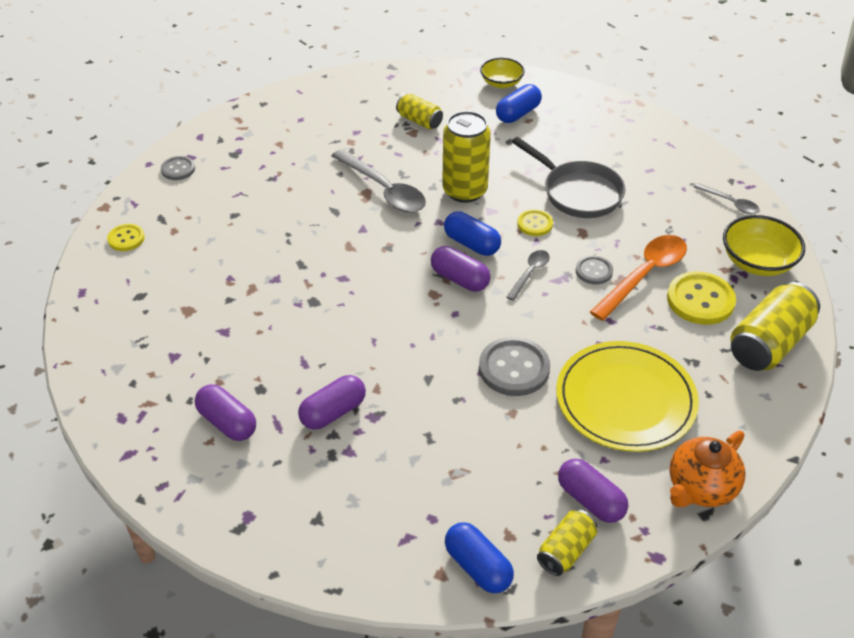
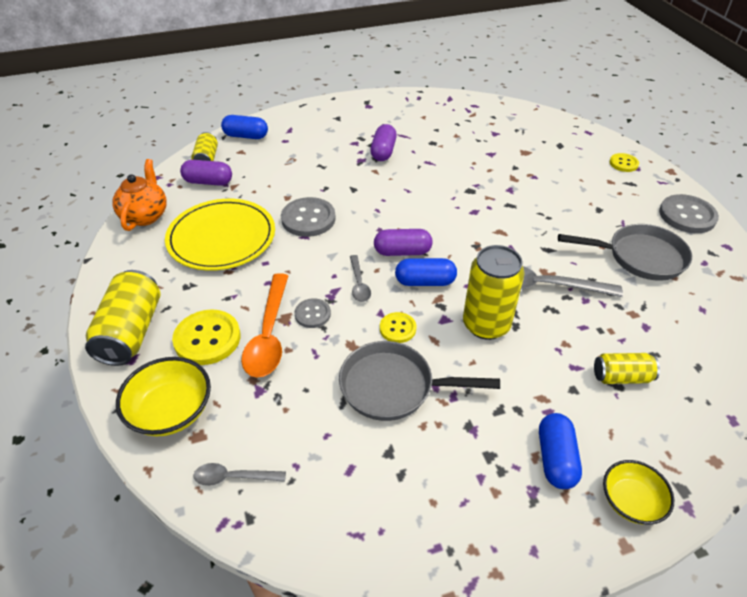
camera: 140 degrees right, 0 degrees up
grey button [161,156,195,180] -> grey button [659,194,719,233], size x1.75
purple capsule [195,384,256,441] -> none
none -> grey pan [558,224,692,281]

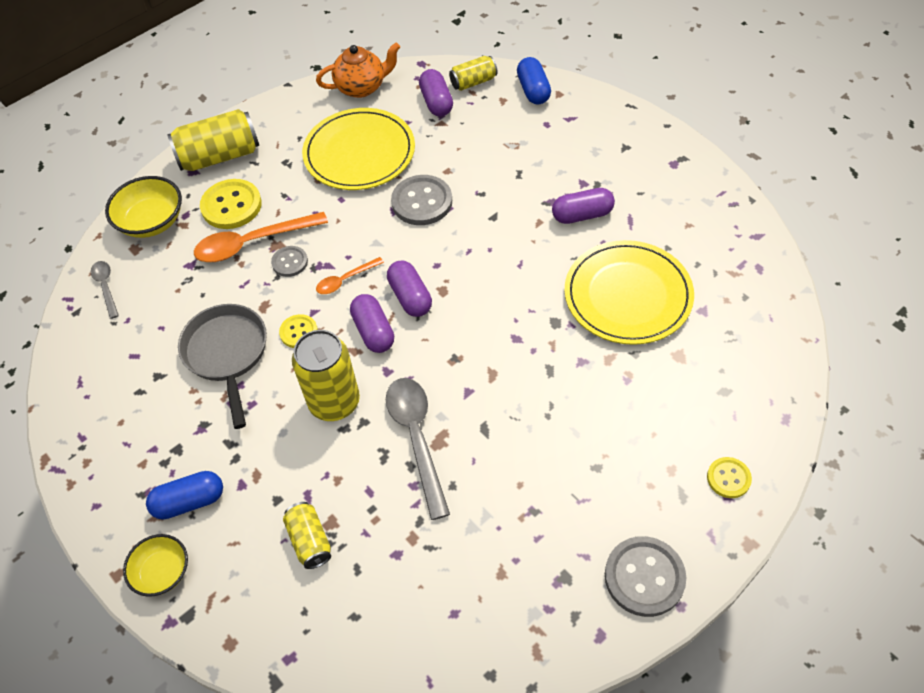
camera: 70 degrees right, 10 degrees up
grey spoon [350,255,371,302] -> orange spoon [316,257,384,294]
blue capsule [395,258,457,286] -> purple capsule [350,294,394,353]
grey pan [558,224,692,281] -> none
none -> yellow plate [564,240,694,345]

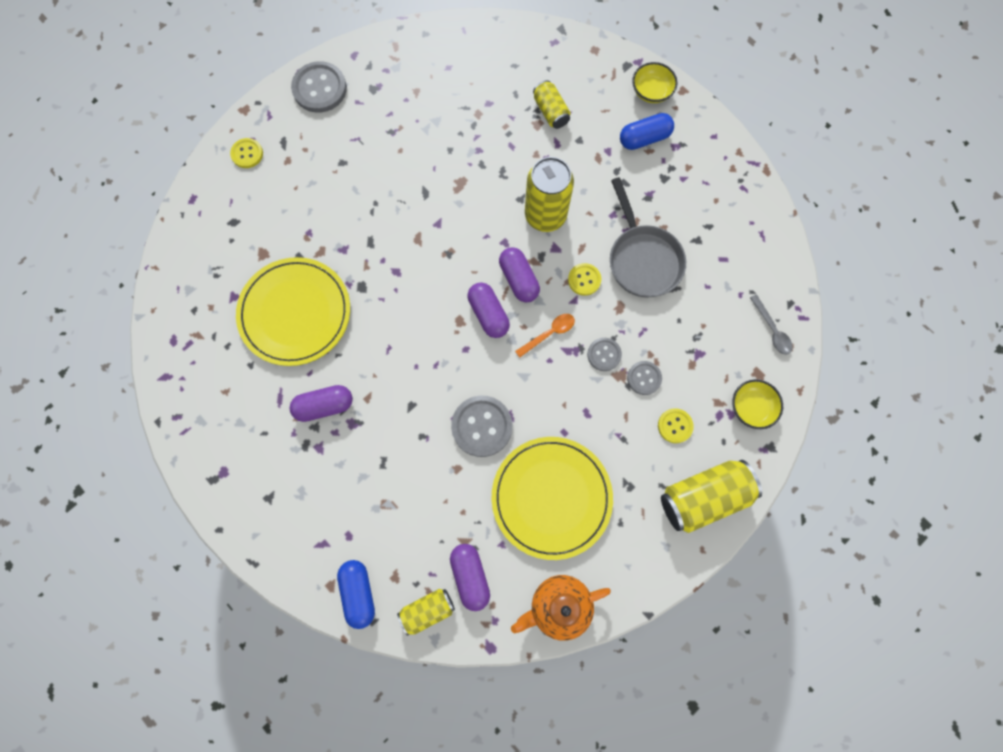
camera: 175 degrees right, 20 degrees up
yellow bowl [105,176,182,238] -> yellow bowl [732,380,783,429], size x0.67
orange spoon [194,212,328,262] -> grey button [627,361,662,395]
yellow button [200,179,262,229] -> yellow button [658,408,694,443], size x0.57
grey spoon [386,378,450,520] -> none

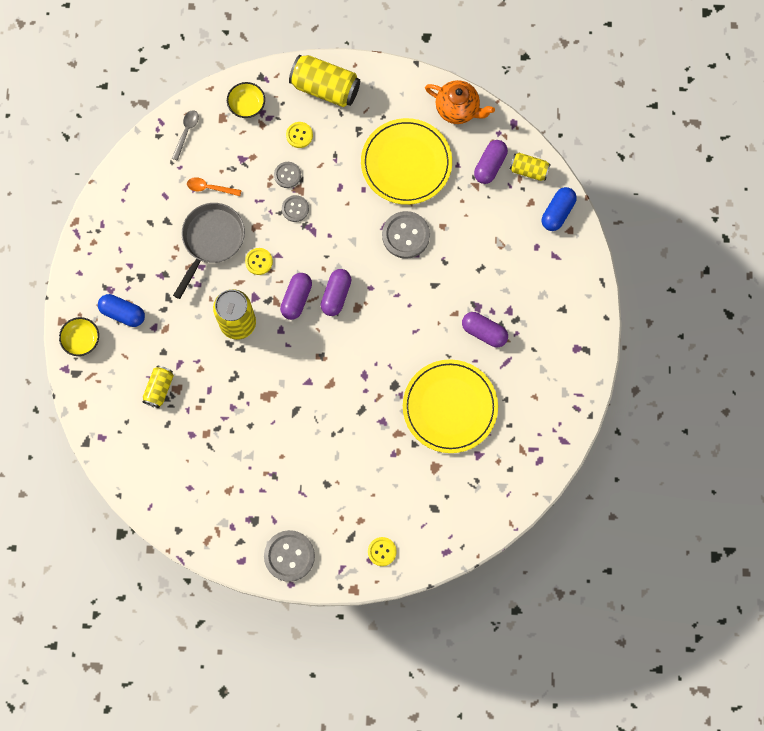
camera: 135 degrees left, 0 degrees up
orange spoon [515,314,575,358] -> orange spoon moved to [187,177,242,196]

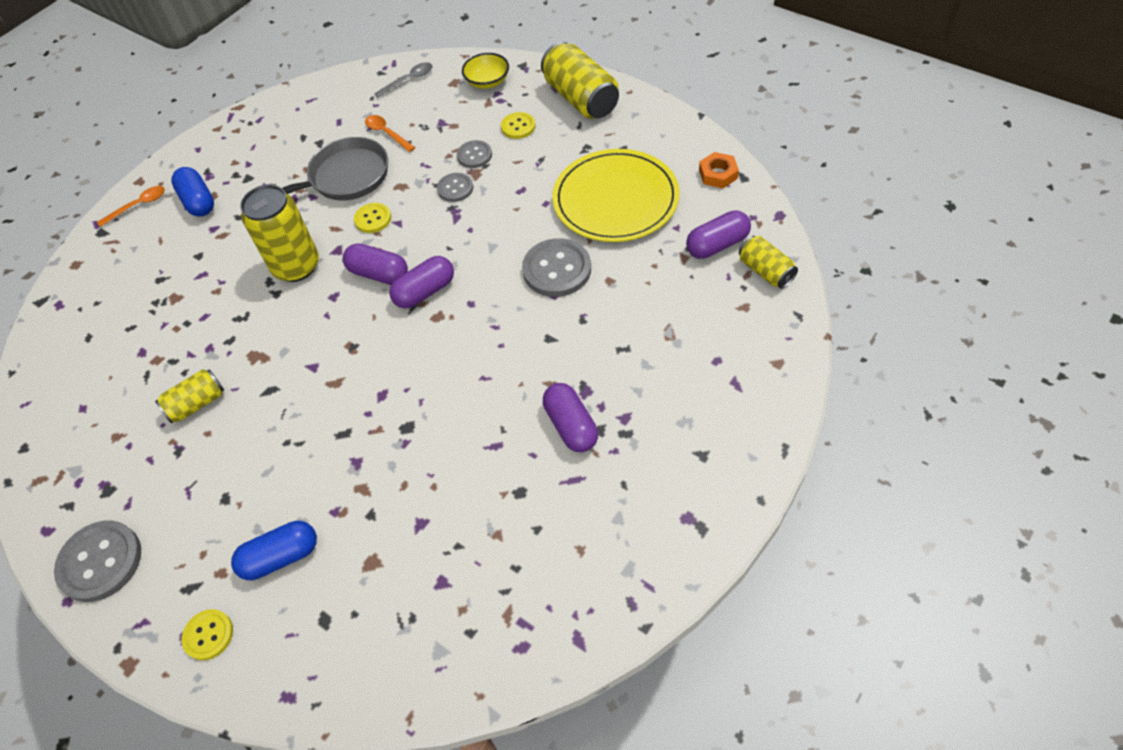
camera: 40 degrees right, 20 degrees down
yellow bowl [59,317,99,356] -> orange spoon [97,186,165,227]
yellow can [143,366,174,408] -> yellow can moved to [155,369,224,424]
purple capsule [280,273,312,320] -> purple capsule turned 60 degrees clockwise [343,244,408,284]
yellow plate [403,359,498,453] -> none
orange teapot [425,80,495,124] -> orange nut [699,152,739,188]
blue capsule [542,187,576,231] -> blue capsule moved to [231,521,317,580]

